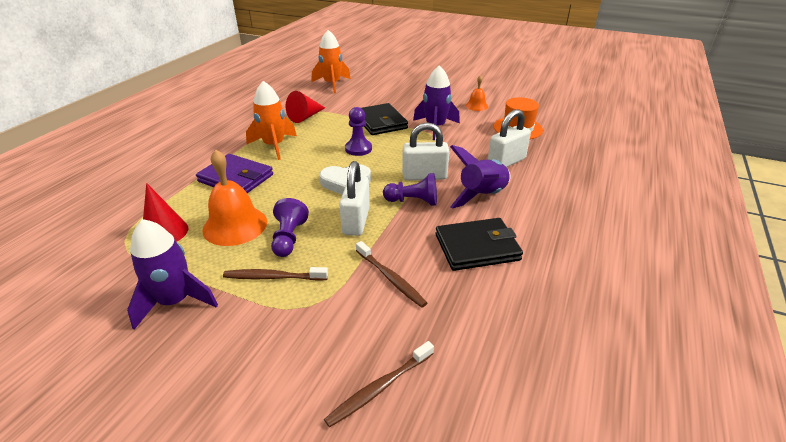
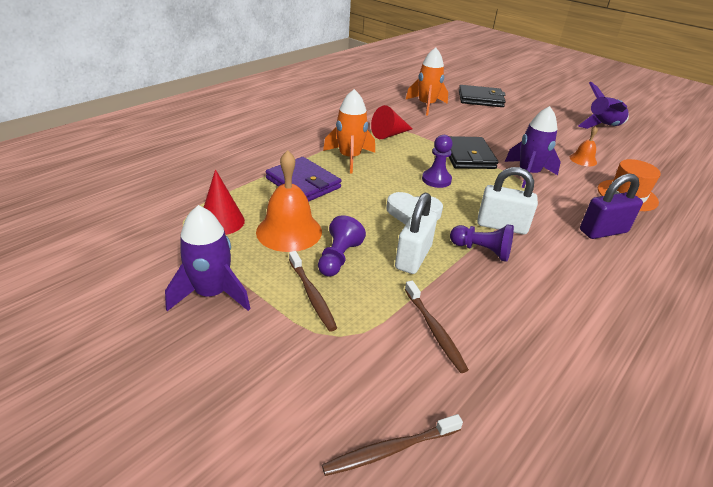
camera: 15 degrees right, 0 degrees up
brown toothbrush [223,267,328,281] -> brown toothbrush turned 135 degrees counterclockwise [289,251,337,332]
black wallet [436,218,523,271] -> black wallet moved to [459,85,506,107]
purple rocket [450,145,511,208] -> purple rocket moved to [578,81,629,129]
white padlock [488,109,531,167] -> purple padlock [580,174,643,239]

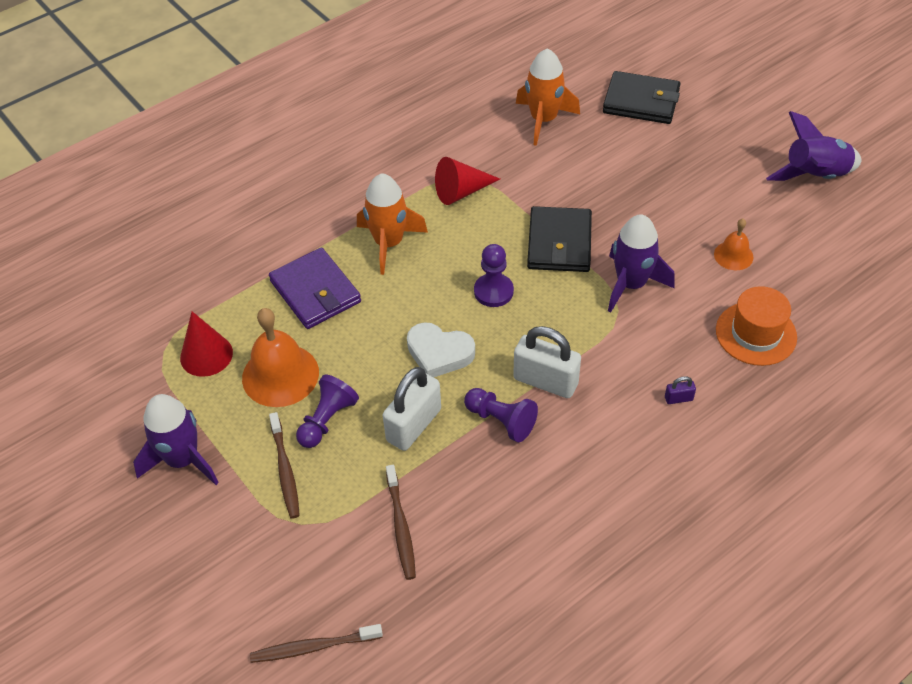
camera: 15 degrees right, 15 degrees up
purple padlock [580,174,643,239] -> purple padlock [665,376,696,404], size x0.43

